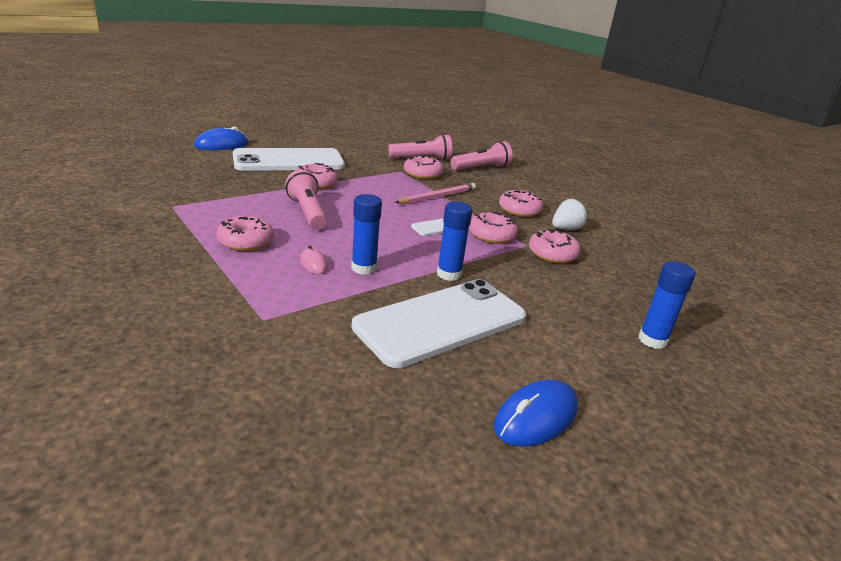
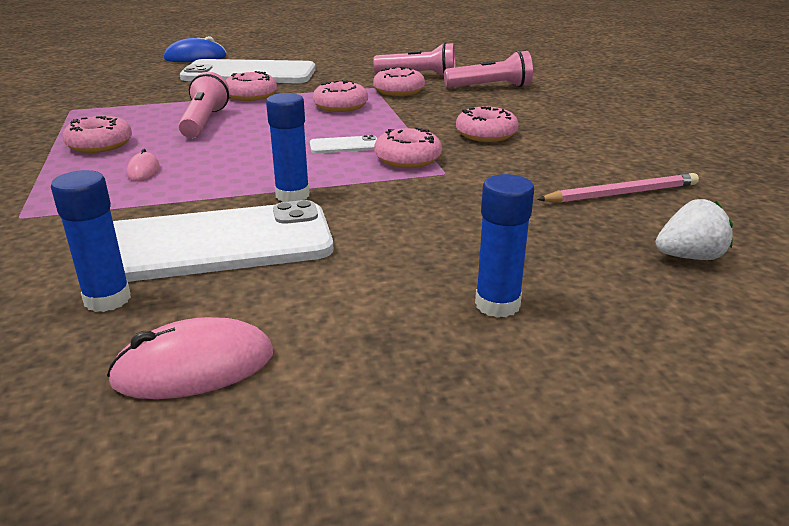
camera: 25 degrees right, 0 degrees up
blue glue stick [351,194,382,275] -> blue glue stick moved to [51,170,131,312]
pink pencil [395,183,476,204] -> pink pencil moved to [537,173,699,203]
blue mouse [494,380,578,446] -> pink mouse [107,317,273,399]
pink donut [529,229,581,263] -> pink donut moved to [313,80,368,112]
white strawberry [552,199,588,230] -> white strawberry moved to [656,199,733,260]

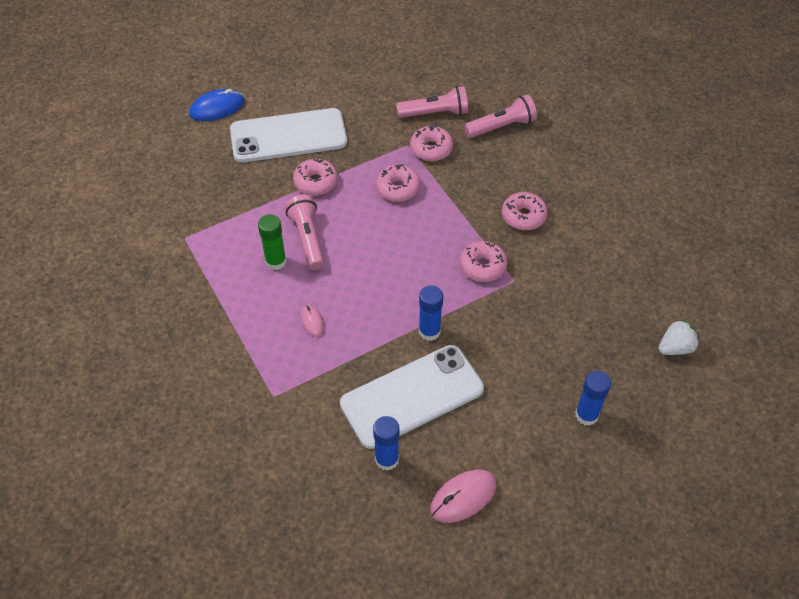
camera: 15 degrees left, 25 degrees up
pink donut [62,116,132,153] -> none
white phone [310,135,377,153] -> none
pink pencil [537,173,699,203] -> none
none -> green glue stick [258,214,287,270]

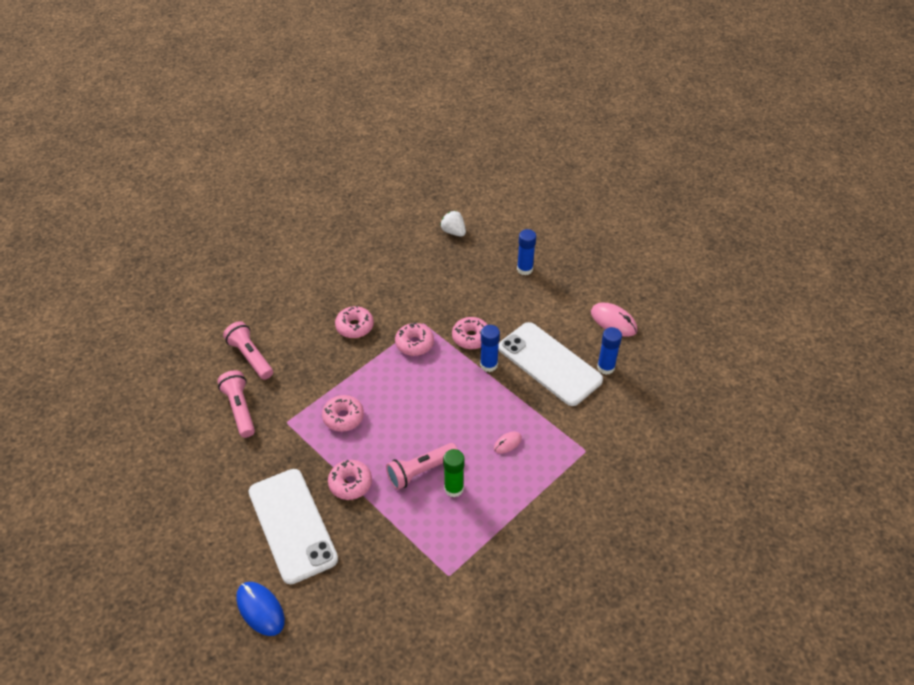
camera: 105 degrees left, 5 degrees down
pink donut [410,125,453,161] -> pink donut moved to [452,317,488,349]

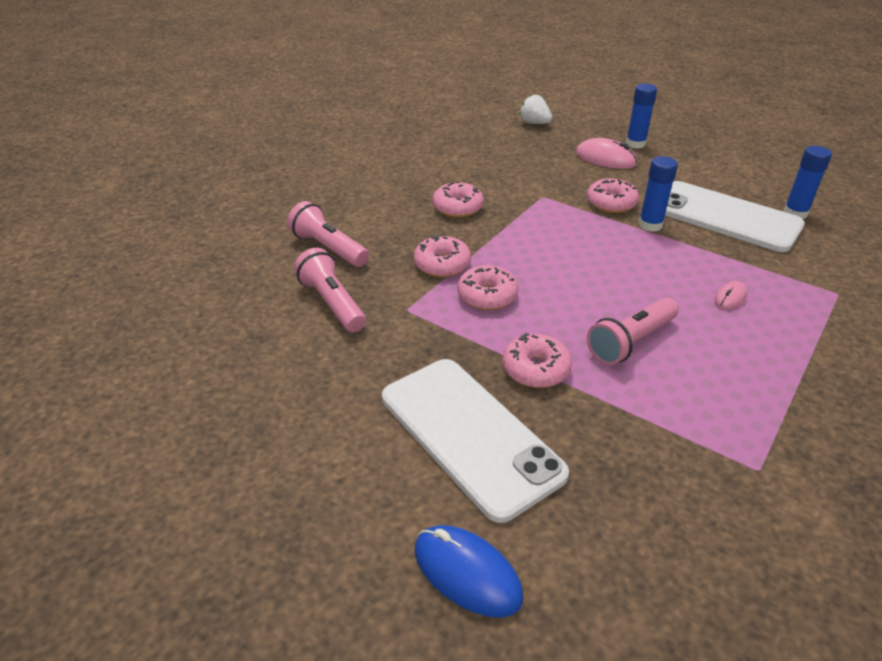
camera: 10 degrees left, 10 degrees down
pink donut [395,322,434,356] -> pink donut moved to [414,234,471,277]
green glue stick [443,449,465,497] -> none
pink mouse [591,302,637,337] -> pink mouse moved to [576,138,637,169]

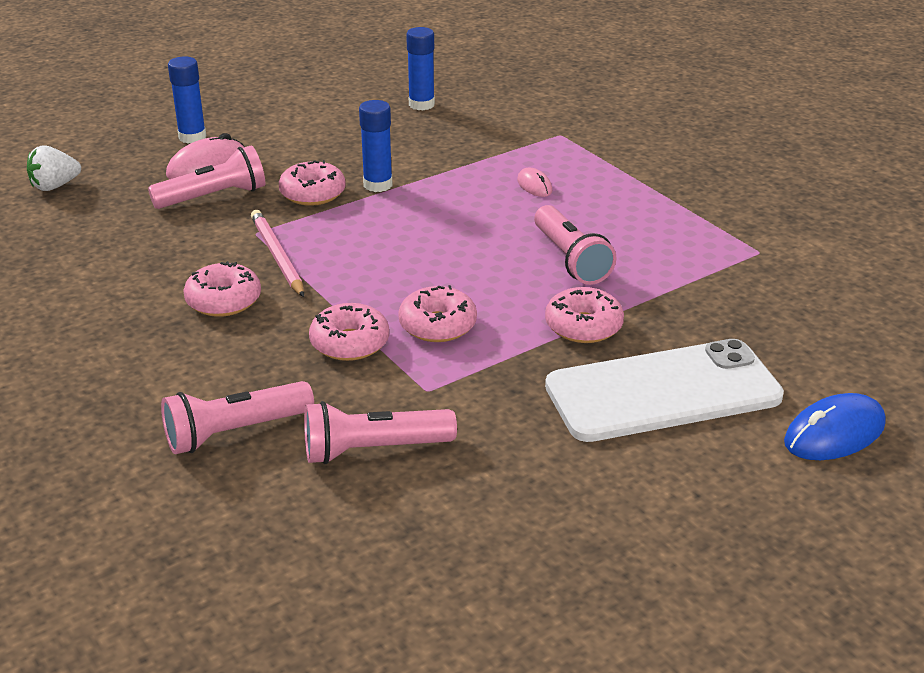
camera: 70 degrees left, 5 degrees down
white phone [665,181,805,252] -> none
none -> pink flashlight [148,145,265,209]
none -> pink pencil [251,210,304,297]

